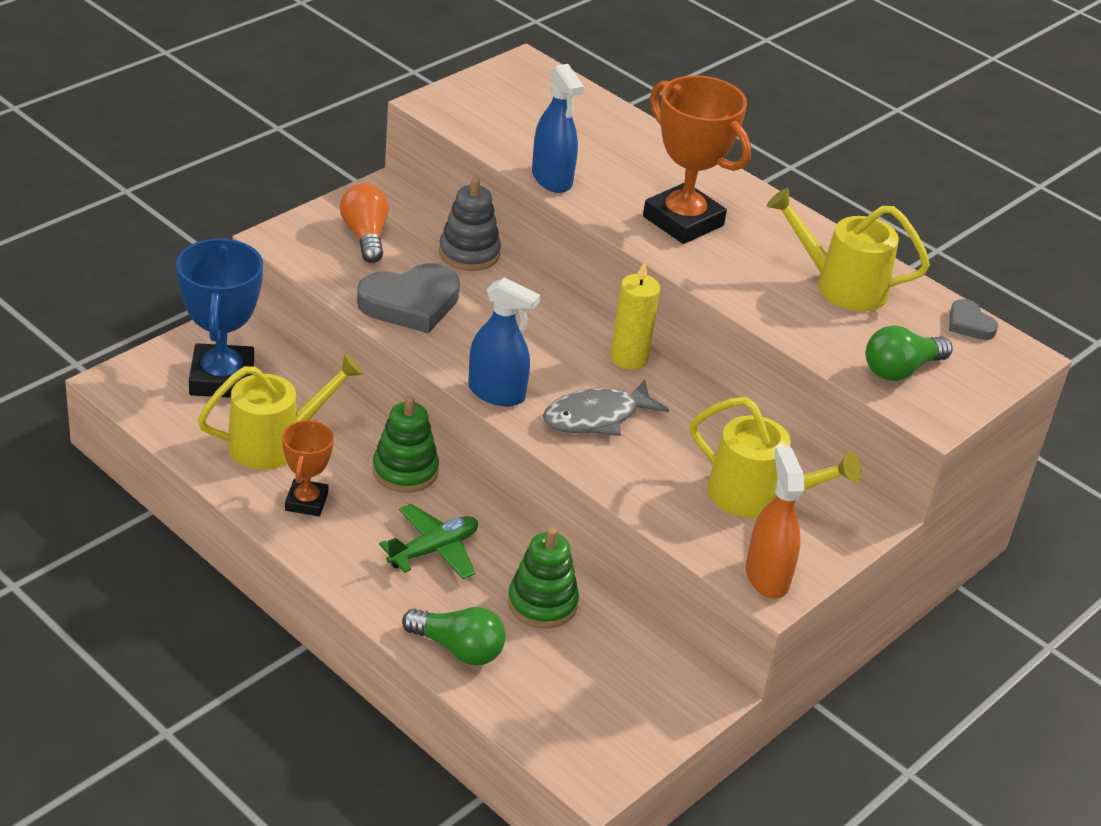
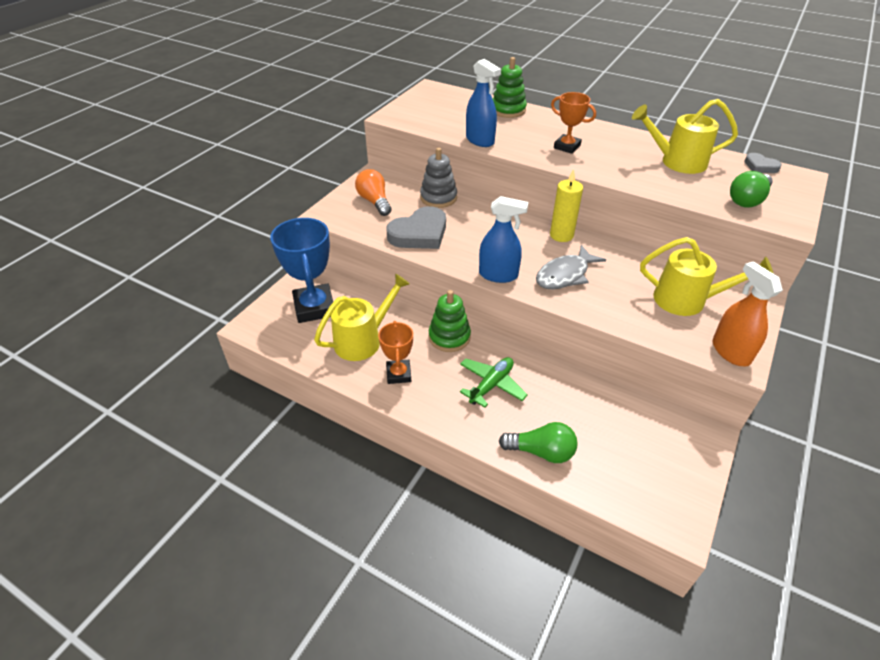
camera: 10 degrees left, 5 degrees up
green stacking toy [508,527,579,629] -> green stacking toy moved to [493,57,527,118]
orange trophy [643,75,751,244] -> orange trophy [551,92,596,154], size x0.57

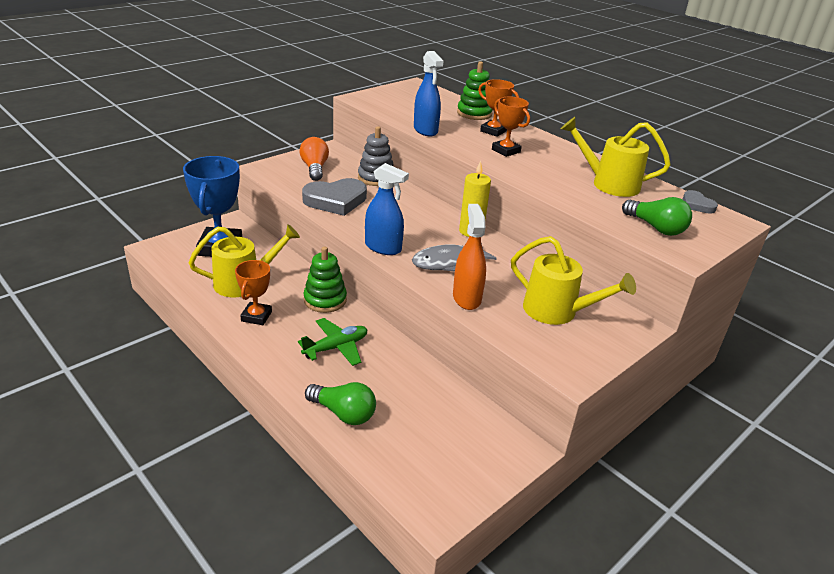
camera: 15 degrees right, 10 degrees down
orange spray bottle [713,261,783,366] -> orange spray bottle moved to [453,204,486,310]
green light bulb [730,171,773,208] -> green light bulb turned 105 degrees counterclockwise [622,197,692,236]
none -> orange trophy [478,79,519,137]

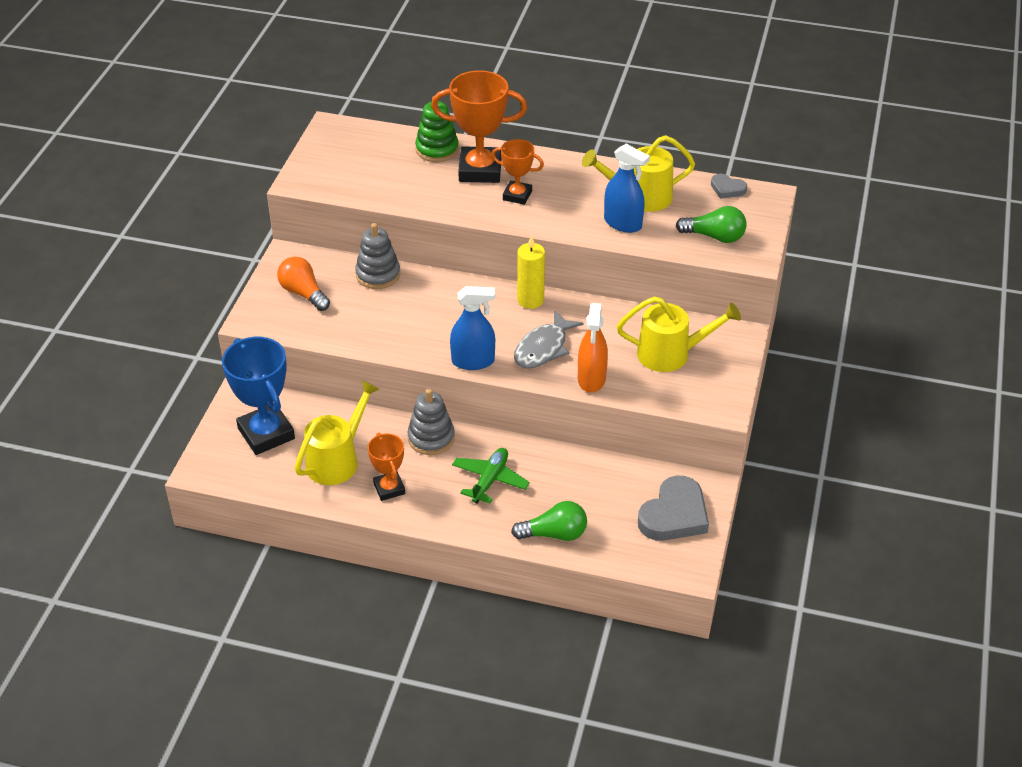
camera: 30 degrees left, 10 degrees up
grey heart [302,178,367,216] -> grey heart moved to [638,475,709,541]
green stacking toy [303,247,347,313] -> grey stacking toy [407,389,455,455]
blue spray bottle [414,51,443,136] -> blue spray bottle moved to [604,144,650,233]
orange spray bottle [453,204,486,310] -> orange spray bottle turned 135 degrees counterclockwise [578,303,608,393]
orange trophy [478,79,519,137] -> orange trophy [431,70,527,183], size x1.76

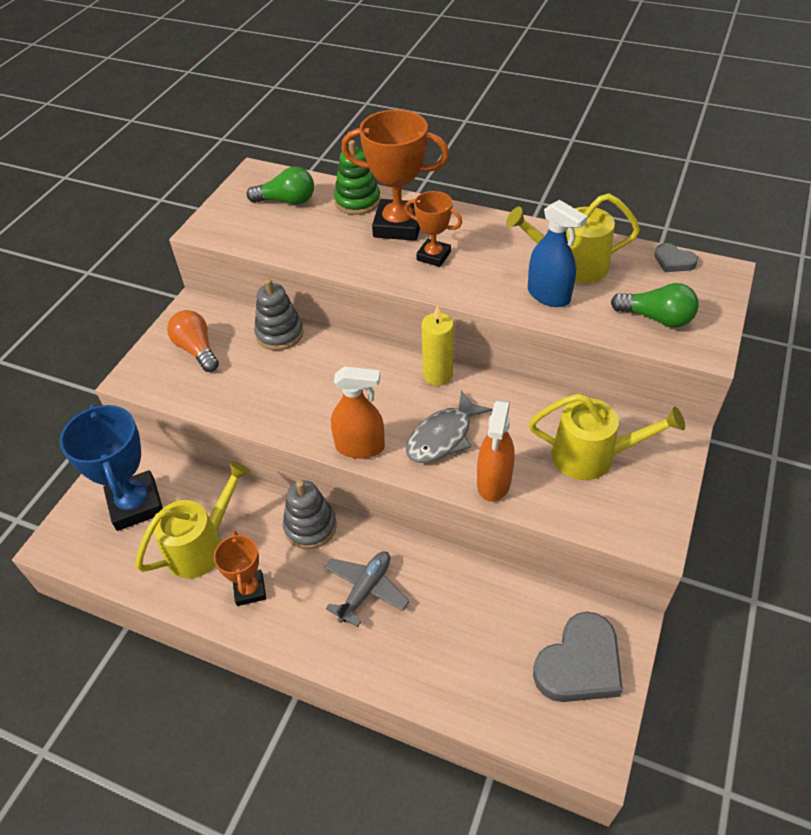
camera: 10 degrees right, 5 degrees up
blue spray bottle [450,286,495,370] -> orange spray bottle [331,367,385,459]
green plane [452,448,530,504] -> grey plane [324,551,409,627]
green light bulb [511,501,587,541] -> green light bulb moved to [247,166,314,205]

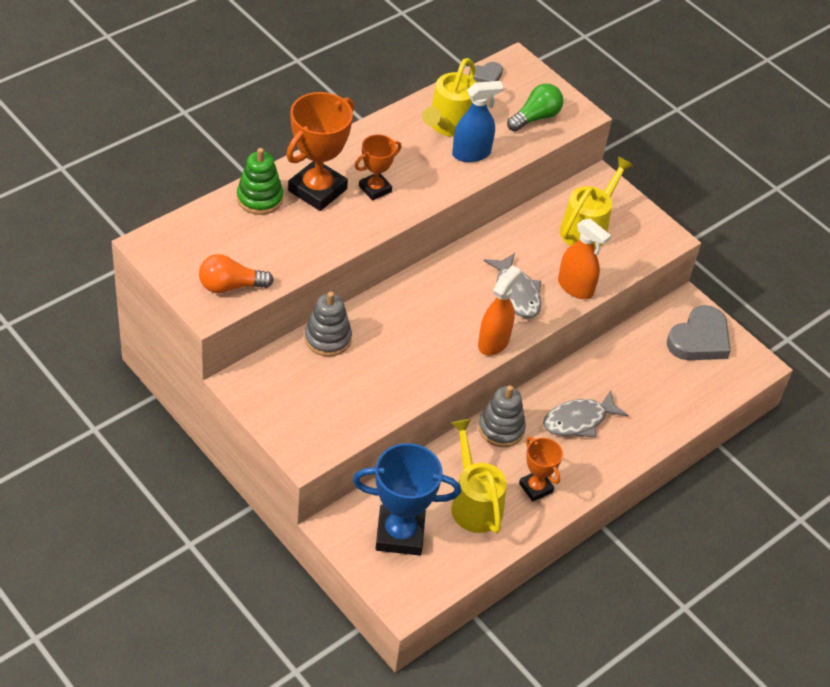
camera: 70 degrees left, 0 degrees up
orange light bulb [167,310,219,372] -> orange light bulb moved to [199,254,274,293]
orange trophy [214,531,266,606] -> orange trophy turned 45 degrees clockwise [519,437,563,502]
green light bulb [247,166,314,205] -> none
grey plane [324,551,409,627] -> grey fish [543,390,628,438]
yellow candle [422,305,454,386] -> none
grey heart [533,612,623,702] -> grey heart turned 60 degrees clockwise [667,305,731,360]

